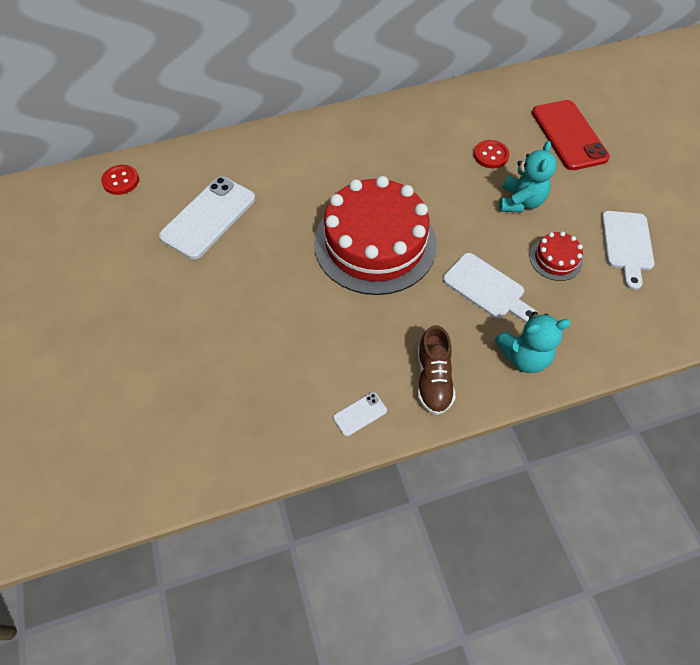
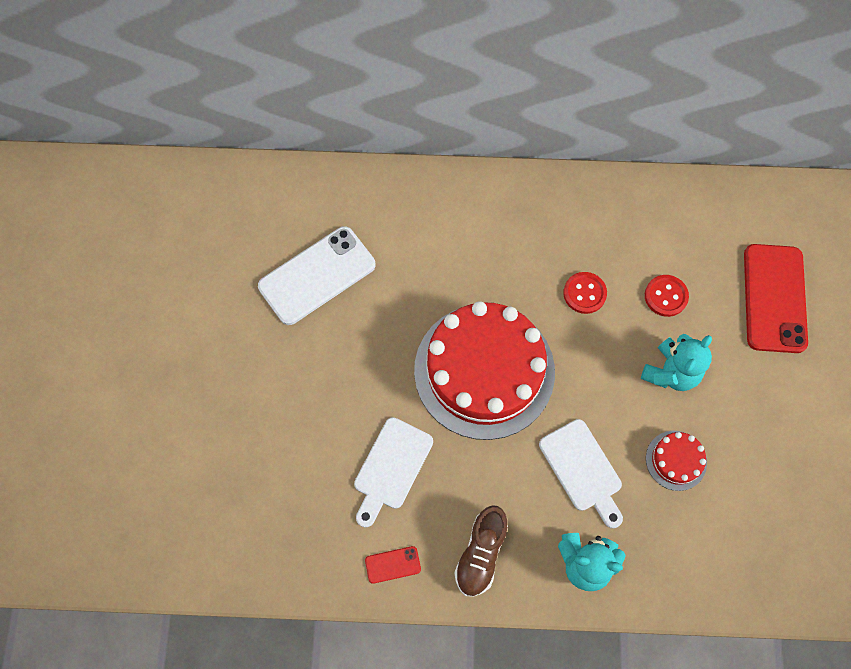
camera: 20 degrees right, 10 degrees up
red button [101,165,139,195] -> red button moved to [563,272,607,314]
white phone [333,392,387,436] -> red phone [365,546,421,584]
white cutting board [601,211,654,290] -> white cutting board moved to [354,417,433,527]

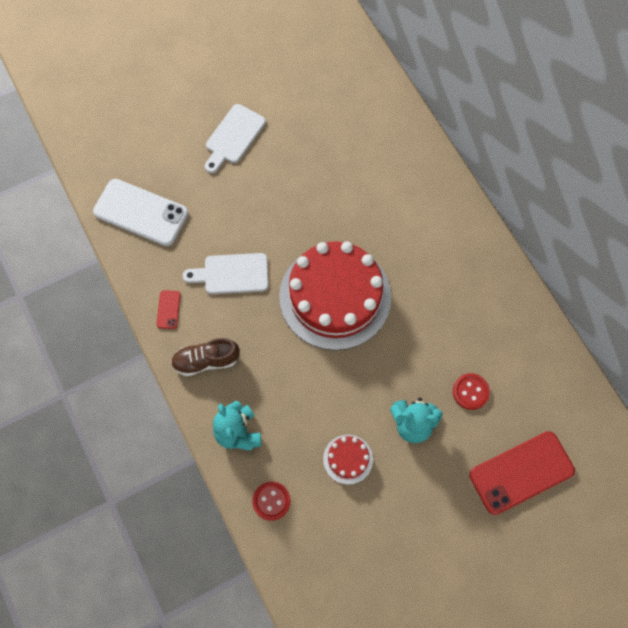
camera: 60 degrees right, 0 degrees up
white phone [258,226,375,325] -> white phone moved to [93,179,188,246]
red phone [365,546,421,584] -> red phone turned 45 degrees clockwise [157,290,181,329]
white cutting board [539,419,623,528] -> white cutting board moved to [205,104,266,173]
red button [563,272,607,314] -> red button moved to [252,482,291,521]

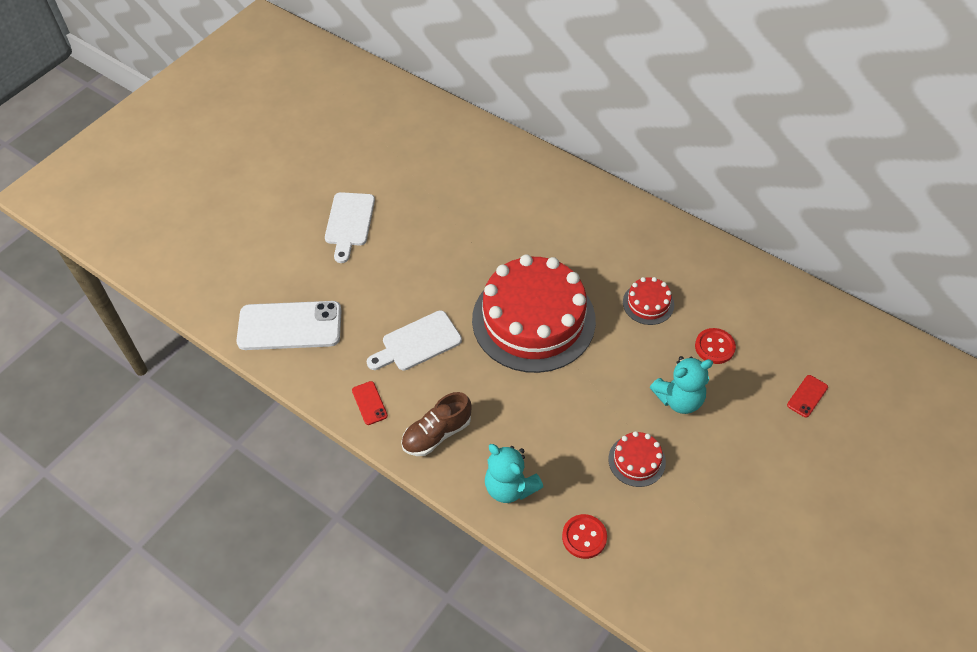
camera: 25 degrees left, 15 degrees down
red phone [469,431,575,515] -> red phone [787,375,828,418], size x0.43
none -> red cake [623,277,674,325]

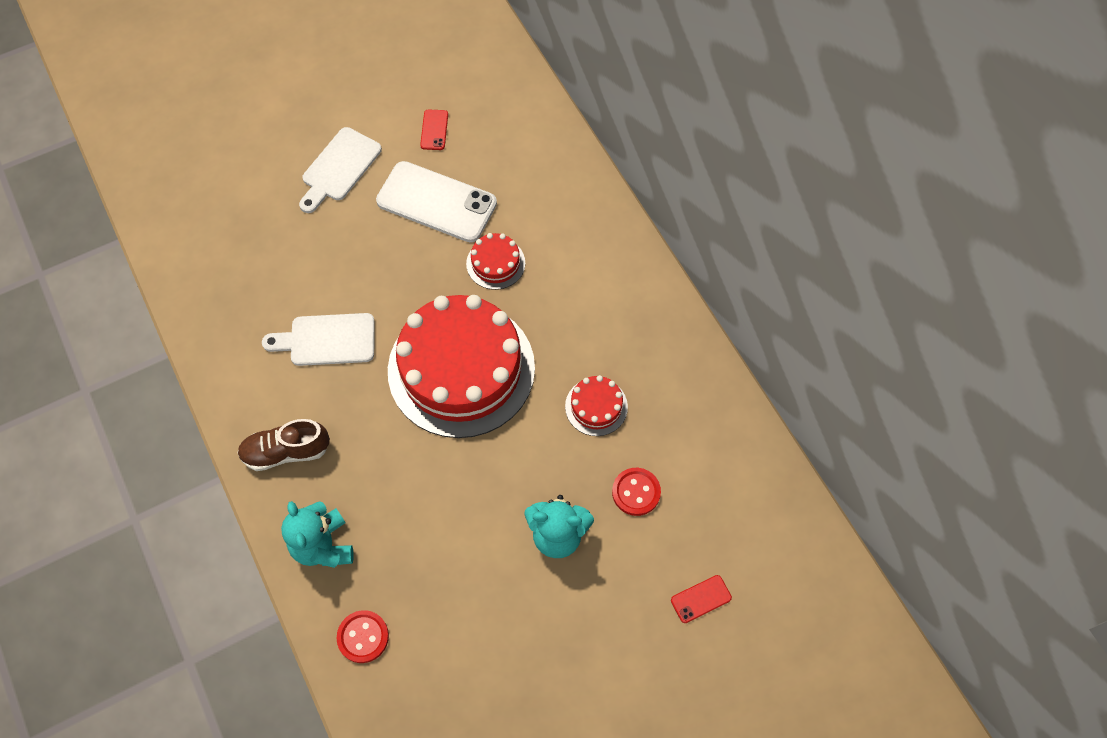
camera: 25 degrees right, 10 degrees up
white phone [236,301,342,350] -> white phone moved to [376,161,497,242]
red phone [352,381,388,425] -> red phone moved to [420,110,448,150]
red cake [608,431,666,487] -> red cake moved to [466,233,525,290]

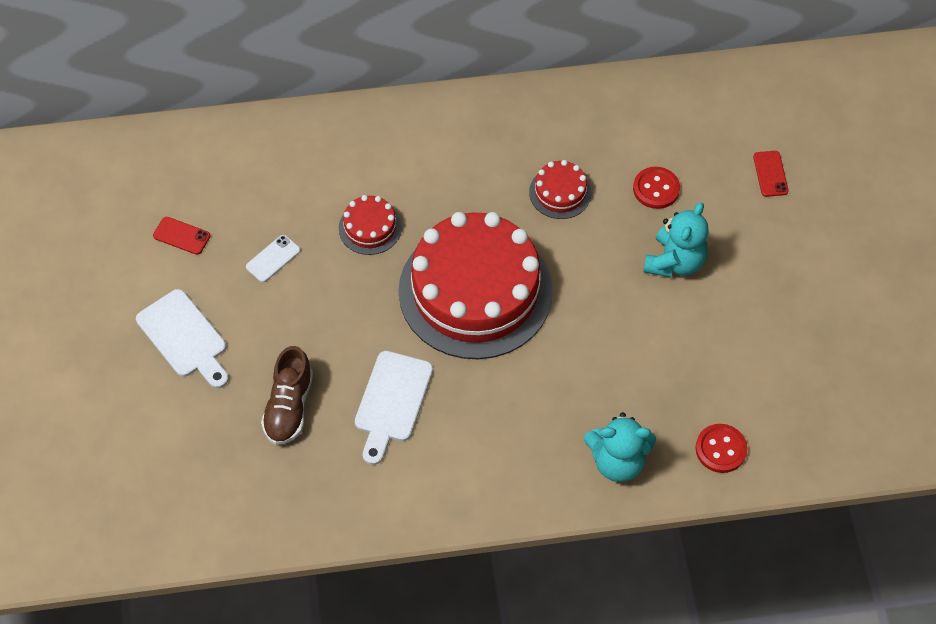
camera: 70 degrees left, 5 degrees down
brown shoe [237,419,330,471] -> brown shoe moved to [261,346,313,445]
white phone [376,161,497,242] -> white phone [246,235,301,282], size x0.43

